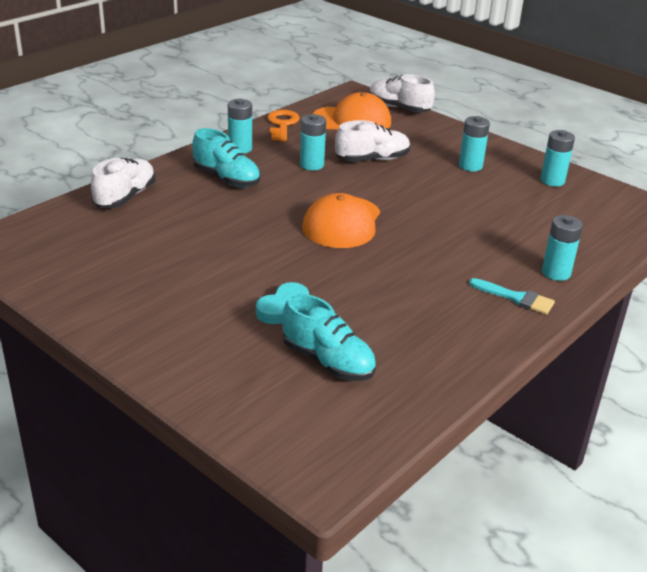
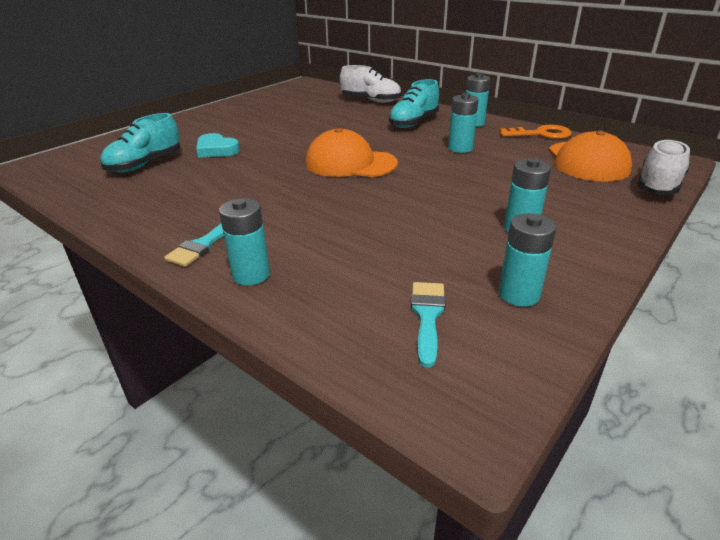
camera: 90 degrees right, 0 degrees up
white shoe [335,120,410,162] -> none
none -> turquoise brush [411,282,446,368]

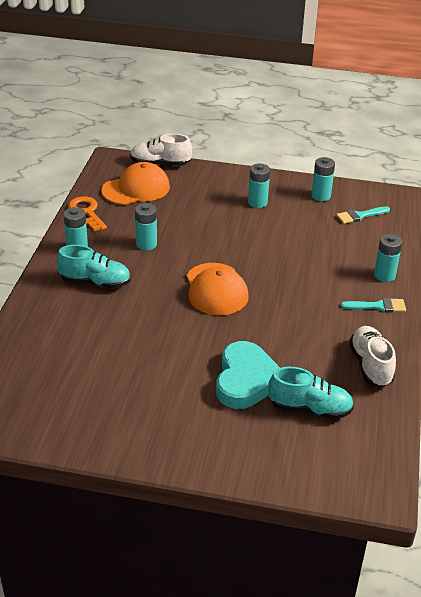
camera: 120 degrees left, 5 degrees up
turquoise heart [196,133,240,157] -> turquoise heart [216,341,280,409], size x1.64
white shoe [340,65,401,103] -> white shoe moved to [349,326,396,387]

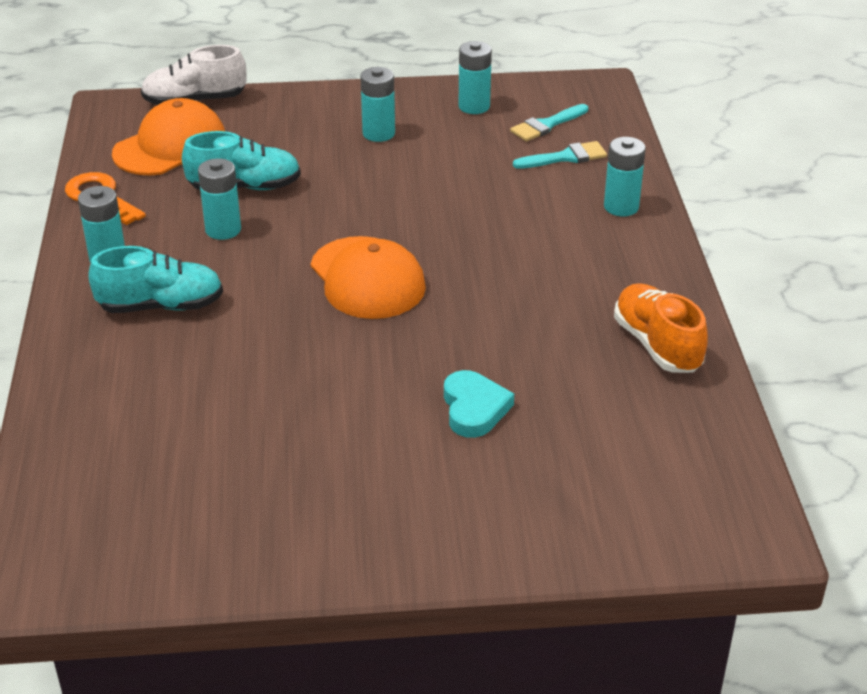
camera: 15 degrees left, 0 degrees up
turquoise heart [216,341,280,409] -> turquoise heart [444,370,514,438], size x0.61
turquoise shoe [268,367,354,419] -> turquoise shoe moved to [182,131,301,190]
turquoise brush [341,298,406,313] -> turquoise brush moved to [513,141,607,169]
white shoe [349,326,396,387] -> orange shoe [614,283,708,373]

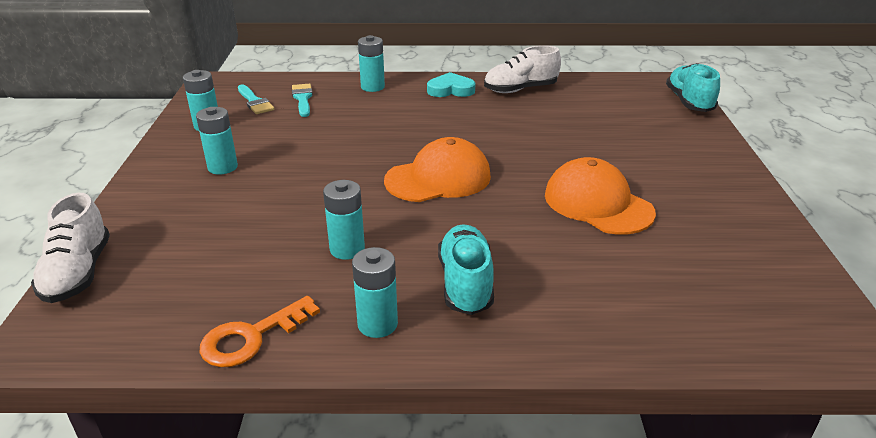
camera: 85 degrees left, 5 degrees down
orange cap [112,98,225,176] -> orange cap moved to [545,157,656,235]
turquoise shoe [182,131,301,190] -> turquoise shoe moved to [666,63,720,112]
turquoise heart [444,370,514,438] -> turquoise heart moved to [427,72,475,97]
orange shoe [614,283,708,373] -> white shoe [484,45,561,93]

